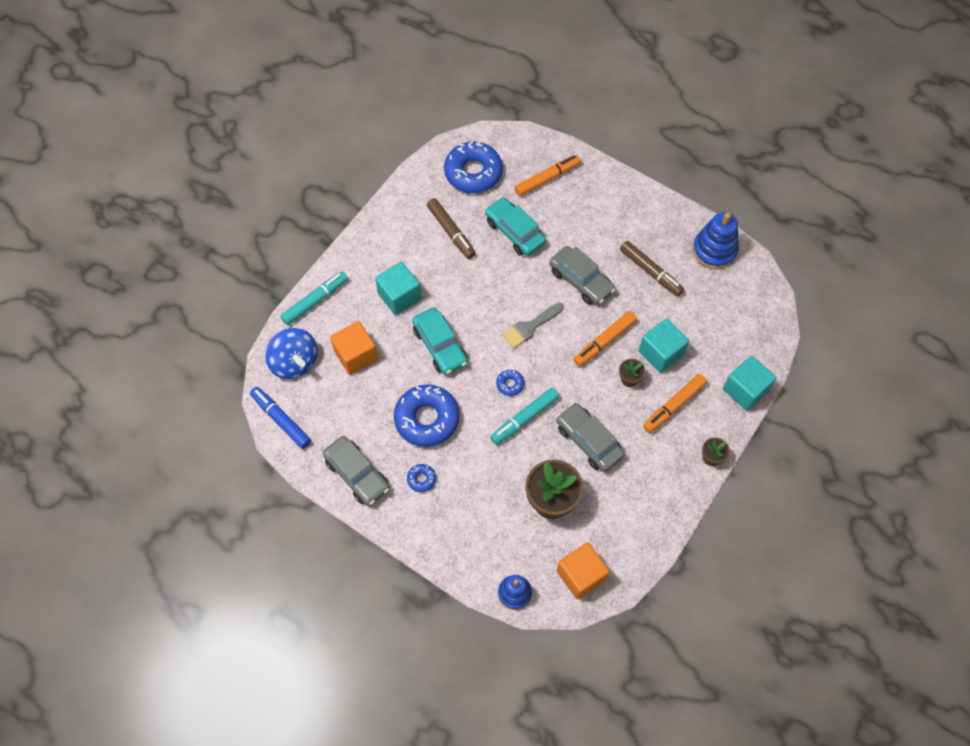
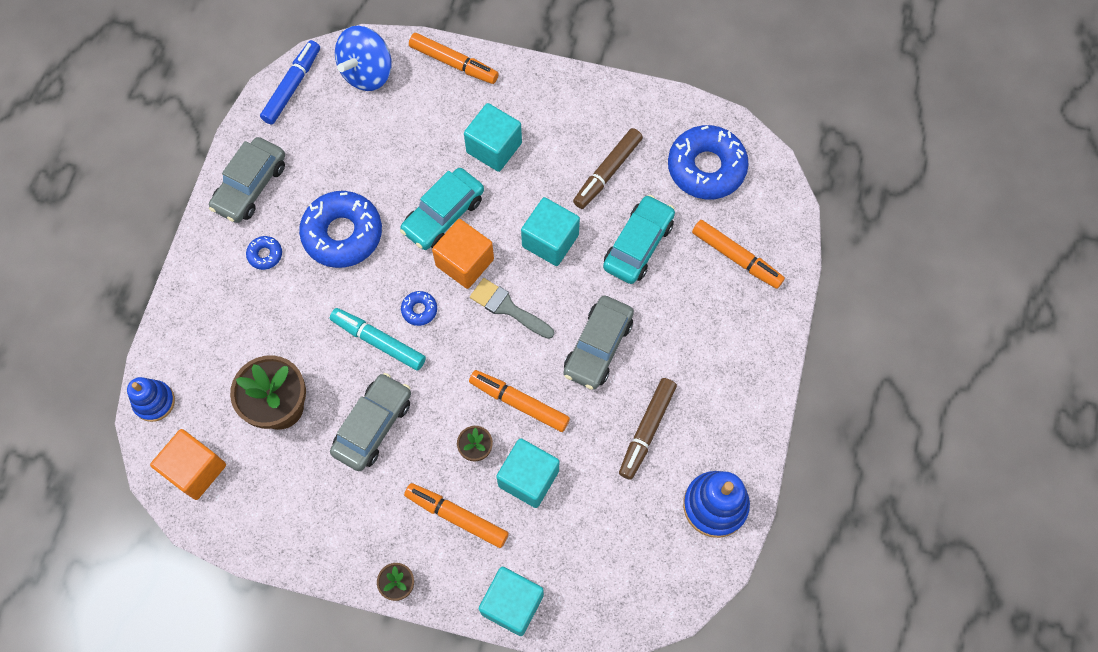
camera: 70 degrees right, 5 degrees up
turquoise marker [280,271,348,325] -> orange marker [409,33,499,84]
orange cube [330,321,378,375] -> orange cube moved to [432,219,494,289]
none -> turquoise cube [521,197,580,266]

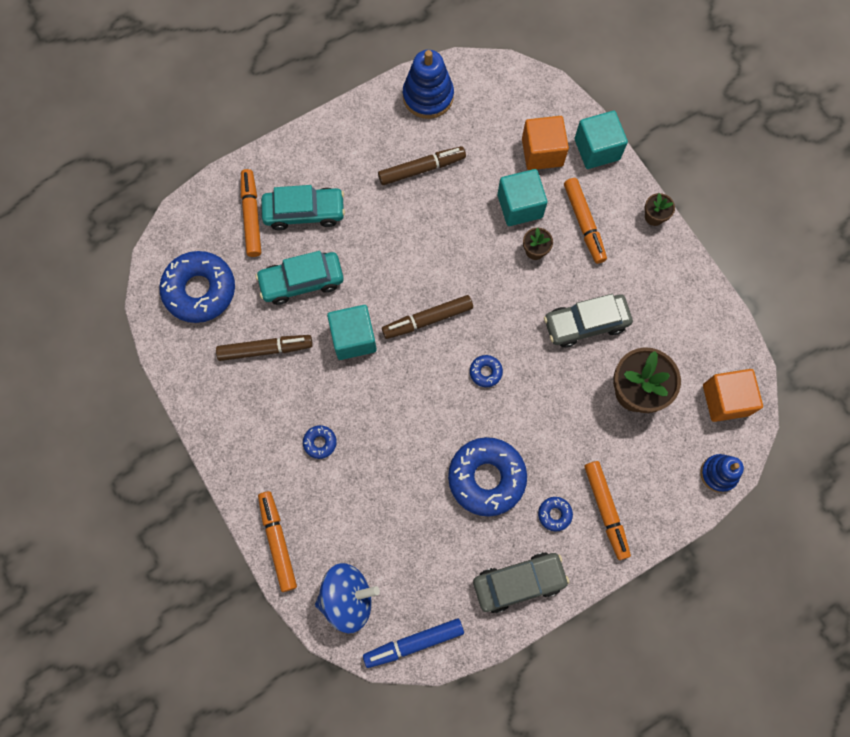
camera: 135 degrees left, 5 degrees up
turquoise marker [330,308,426,371] -> none
turquoise car [400,168,484,250] -> turquoise car moved to [261,185,345,230]
orange cube [432,219,494,289] -> orange cube moved to [522,116,569,170]
turquoise cube [464,103,522,172] -> blue donut [303,425,337,459]
orange marker [469,370,570,432] -> orange marker moved to [584,461,631,560]
grey brush [470,278,554,339] -> brown marker [382,295,473,339]
grey car [564,296,634,390] -> none

